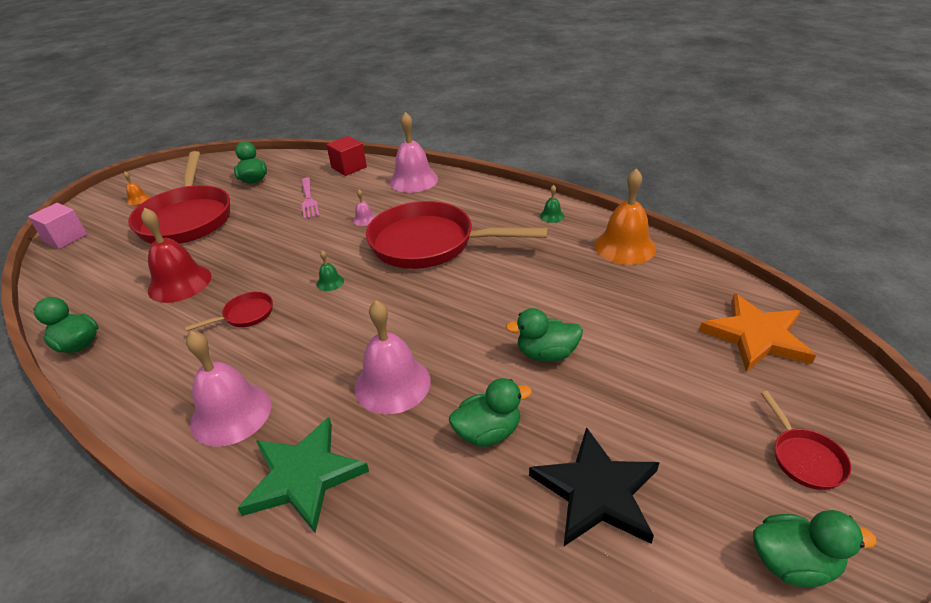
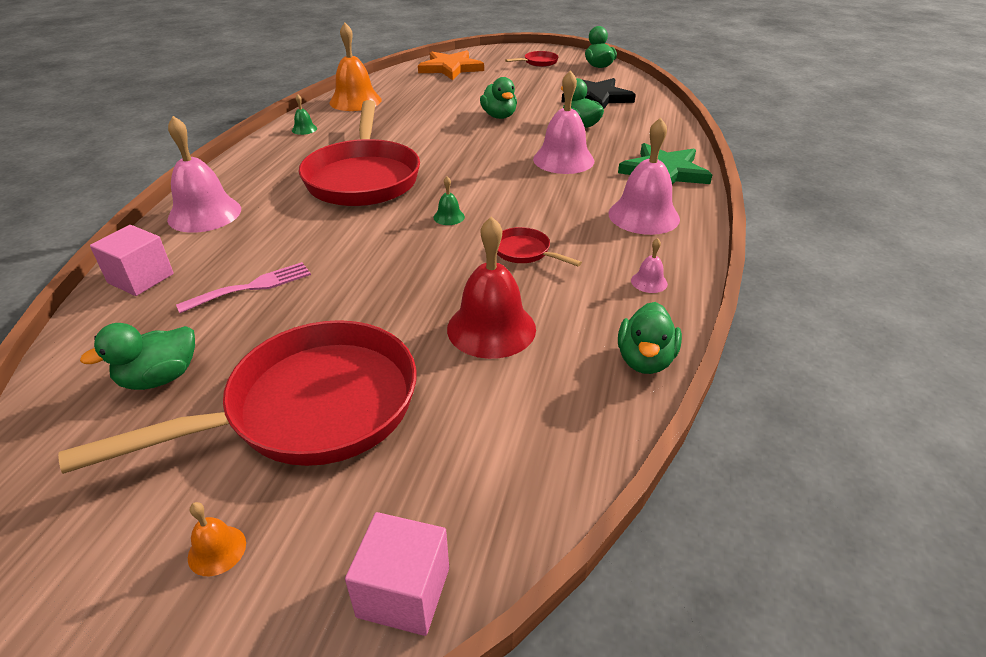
camera: 110 degrees left, 0 degrees up
red cube [326,136,367,176] -> pink cube [90,225,174,296]
pink bell [353,189,376,226] -> pink bell moved to [631,238,668,293]

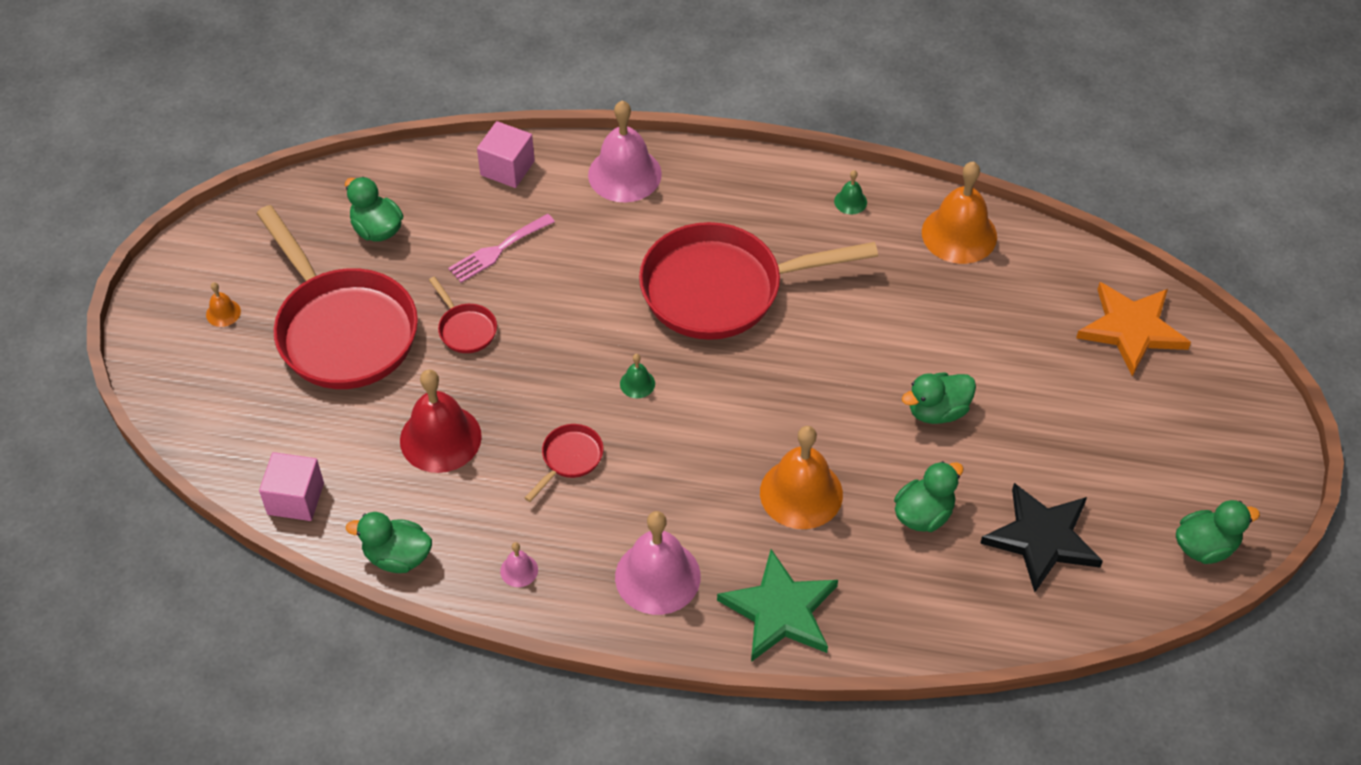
camera: 85 degrees right, 15 degrees up
pink fork [176,262,311,313] -> pink fork turned 90 degrees clockwise [448,214,555,283]
pink cube [345,512,449,636] -> pink cube moved to [259,452,324,521]
red pan [505,51,558,67] -> red pan moved to [429,276,497,353]
pink bell [533,70,594,174] -> orange bell [760,426,843,529]

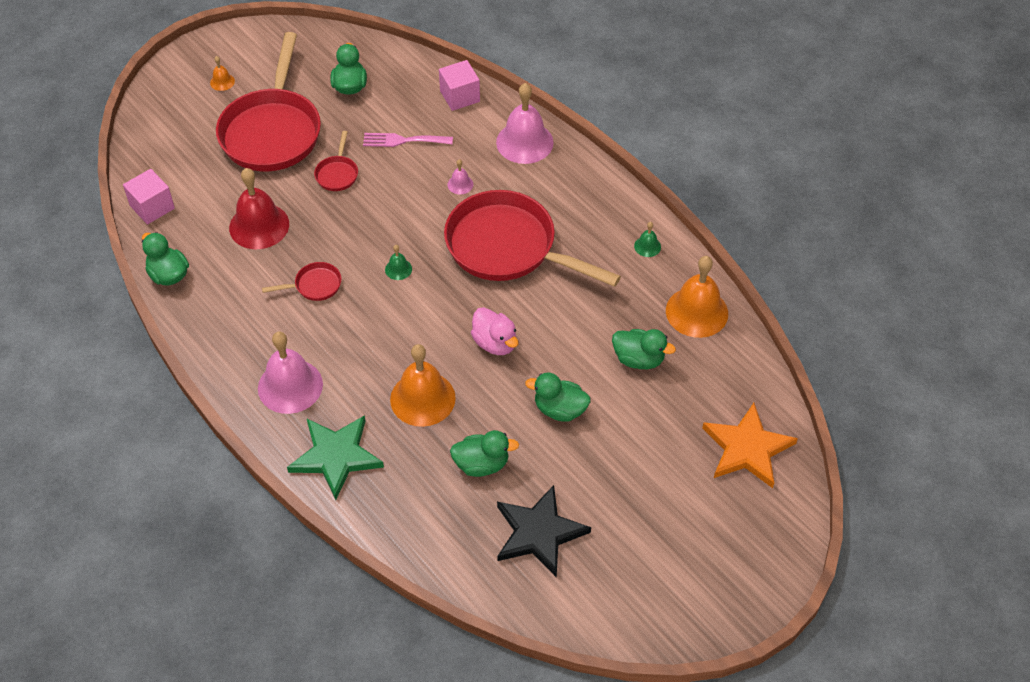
camera: 40 degrees right, 0 degrees up
pink bell [500,542,538,587] -> pink bell moved to [447,159,473,195]
green duck [1176,500,1260,564] -> green duck moved to [612,329,676,369]
none -> pink duck [471,307,518,355]

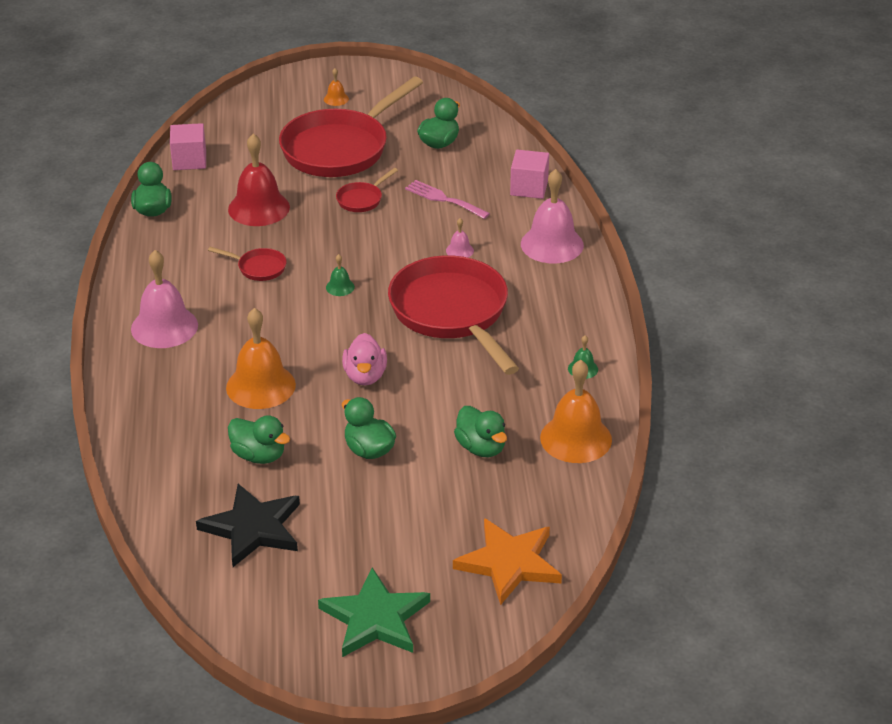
camera: 35 degrees right, 15 degrees down
green star [287,415,384,500] -> green star moved to [318,567,430,657]

